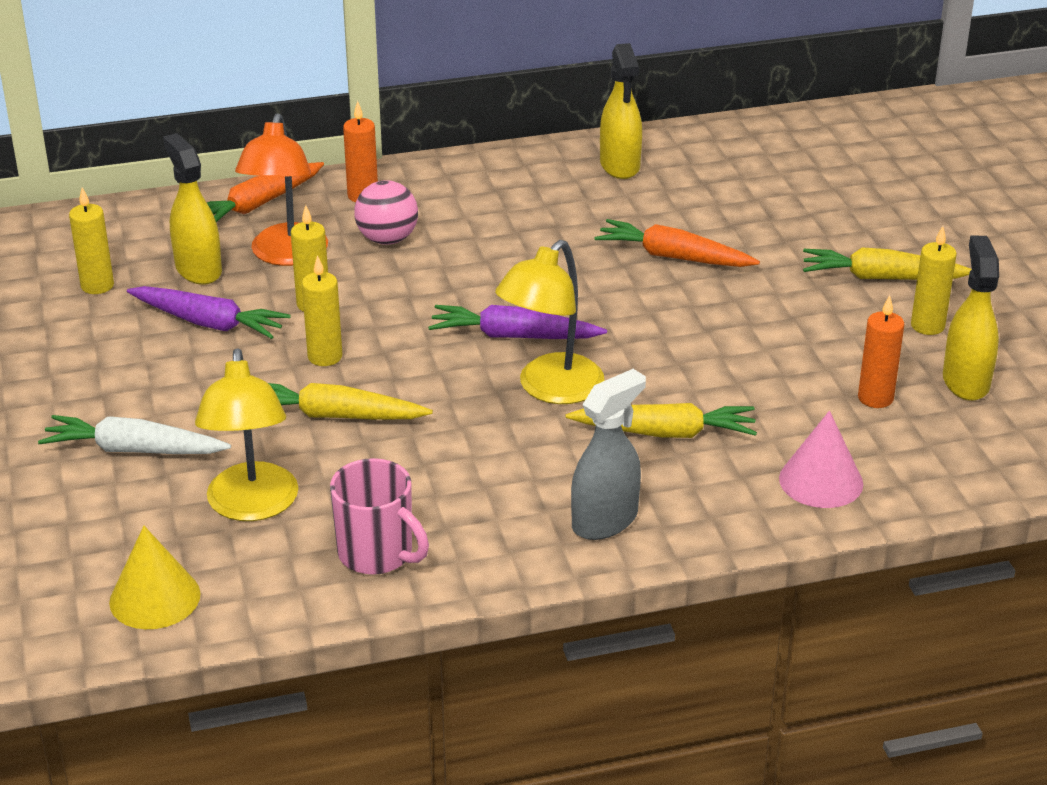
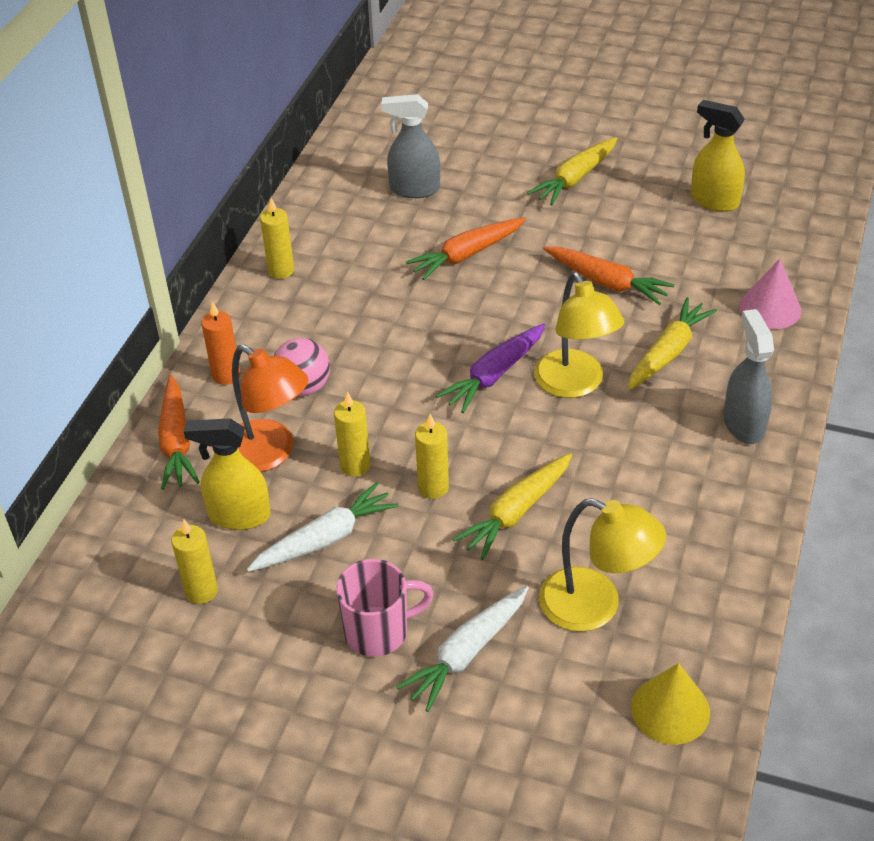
camera: 55 degrees left, 10 degrees up
purple carrot [127,286,291,339] -> white carrot [247,482,399,572]
pink mug [330,458,429,575] -> pink mug moved to [336,559,434,657]
yellow spray bottle [600,43,642,179] -> none
orange candle [858,295,904,408] -> none
yellow candle [911,226,957,335] -> yellow candle moved to [260,198,294,279]
none -> grey spray bottle [381,94,440,198]
none -> orange carrot [543,247,674,305]

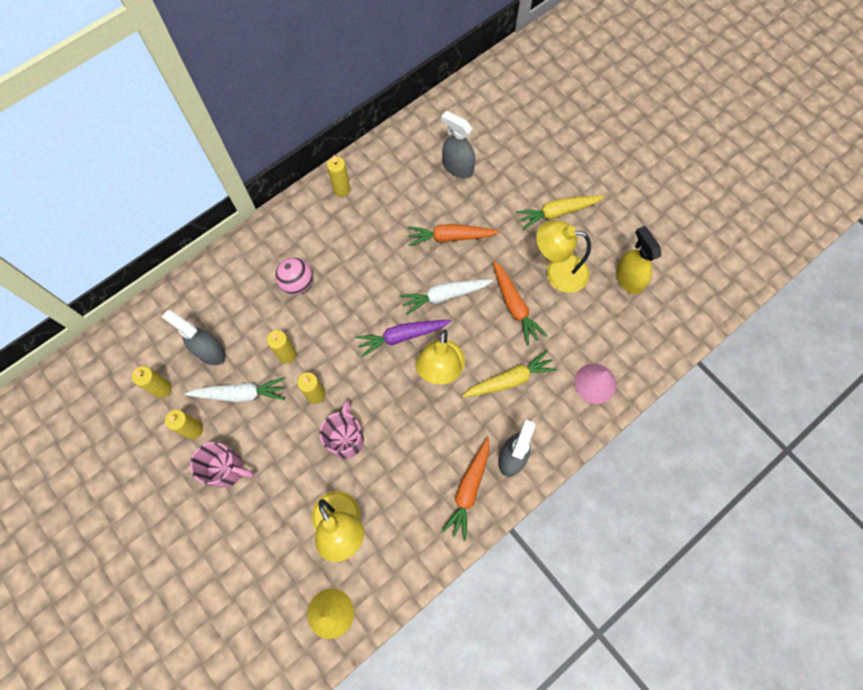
camera: 30 degrees right, 25 degrees up
orange carrot [158,375,200,490] -> orange carrot moved to [442,438,490,541]
yellow spray bottle [184,418,271,530] -> grey spray bottle [162,310,226,365]
orange candle [201,301,241,385] -> none
orange lamp [232,345,308,472] -> none
white carrot [396,585,529,712] -> white carrot moved to [400,279,493,315]
yellow carrot [453,453,572,560] -> pink mug [319,401,364,459]
none -> yellow candle [165,410,203,439]
none -> yellow lamp [536,221,591,293]

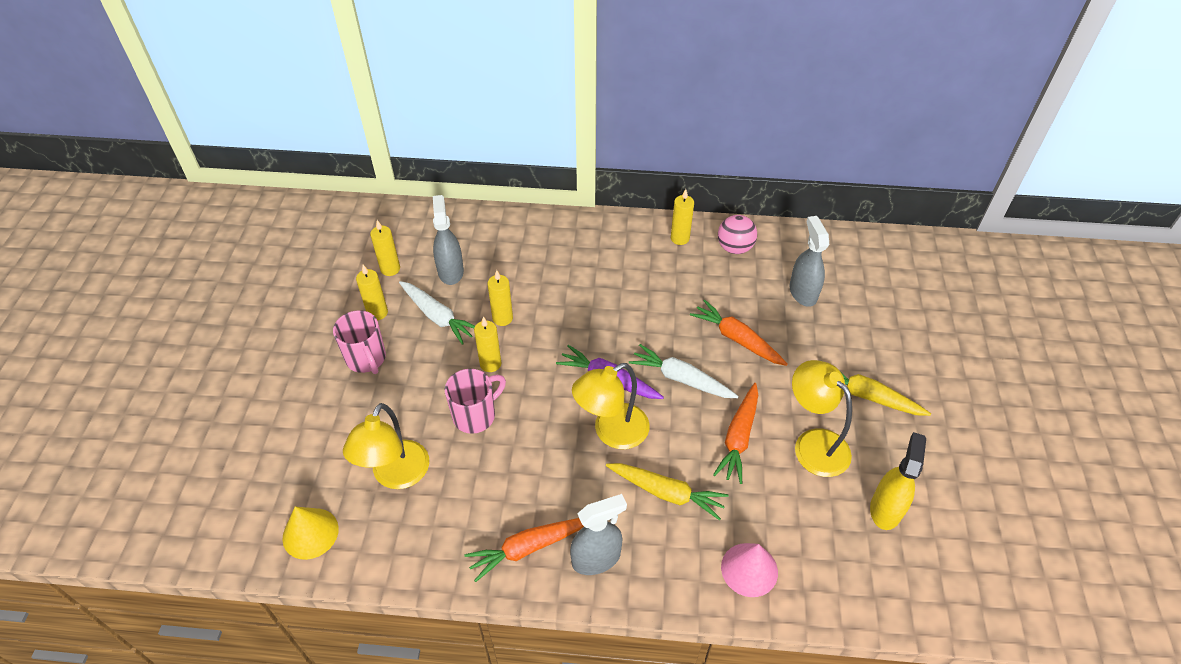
camera: 45 degrees right, 20 degrees down
pink ball [275,258,313,295] -> pink ball moved to [718,215,757,254]

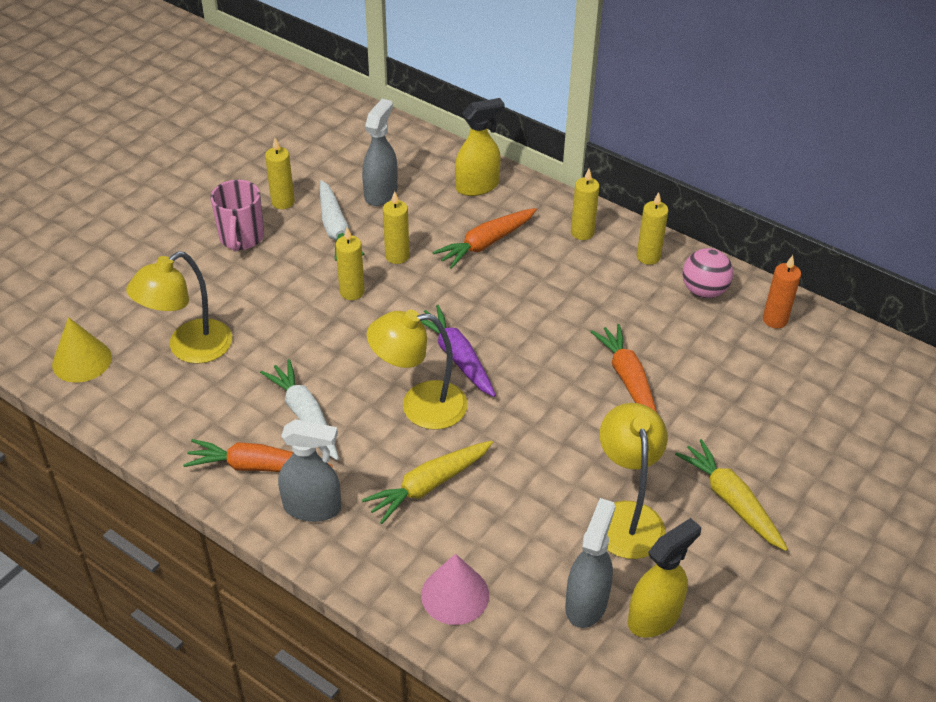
camera: 30 degrees right, 5 degrees down
yellow candle [370,220,400,276] -> yellow candle moved to [571,169,600,240]
pink mug [445,369,506,434] -> none
yellow carrot [606,463,729,520] -> yellow carrot turned 90 degrees clockwise [362,441,493,524]
white carrot [629,344,739,398] -> white carrot moved to [260,359,339,460]
orange carrot [713,383,758,484] -> orange carrot moved to [432,208,537,269]
grey spray bottle [789,216,829,307] -> grey spray bottle moved to [565,498,615,628]
none -> yellow spray bottle [455,98,505,196]
none -> orange candle [763,255,801,329]

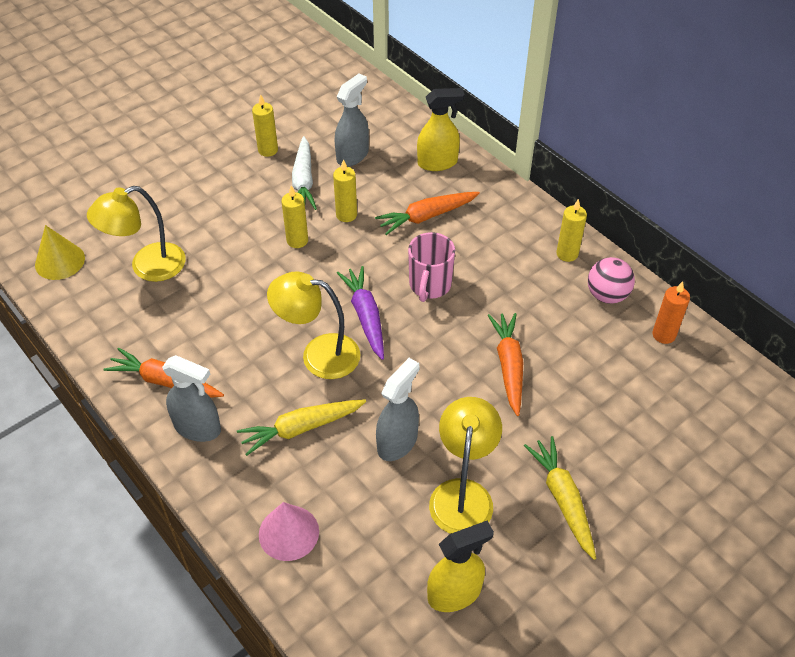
camera: 15 degrees right, 5 degrees up
pink mug [211,180,264,252] -> pink mug moved to [408,232,455,302]
white carrot [260,359,339,460] -> none
grey spray bottle [565,498,615,628] -> grey spray bottle moved to [376,358,420,461]
yellow candle [571,169,600,240] -> none

